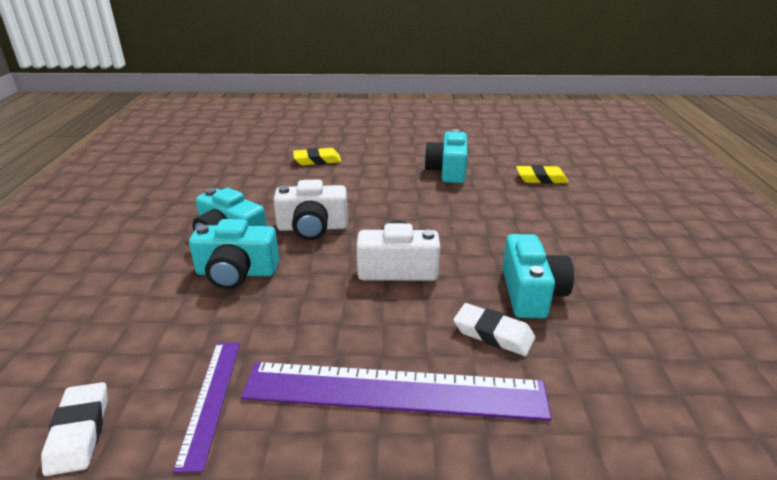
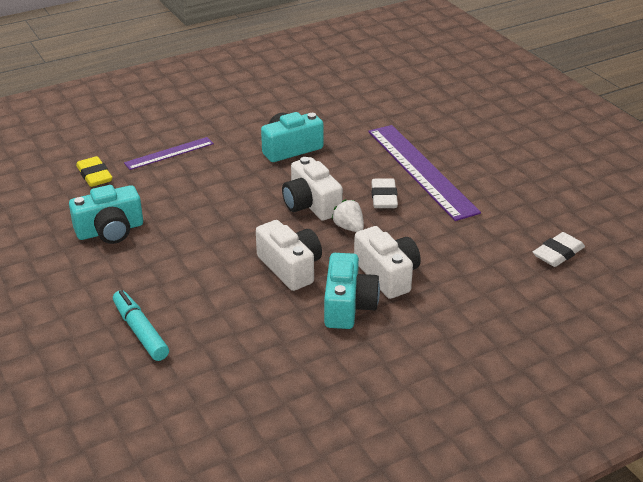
camera: 120 degrees left, 5 degrees up
purple ruler [173,342,240,473] -> purple ruler moved to [124,137,214,170]
turquoise camera [189,219,279,289] -> white camera [354,226,421,299]
yellow eraser [293,148,342,165] -> turquoise marker [113,290,169,361]
white eraser [454,303,536,356] -> white eraser moved to [371,179,398,208]
none -> white strawberry [331,199,364,232]

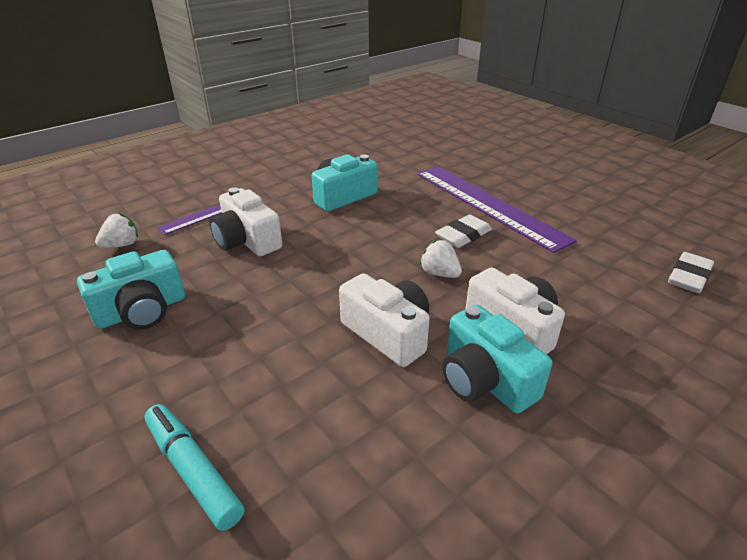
camera: 10 degrees left, 0 degrees up
yellow eraser [76,156,112,187] -> white strawberry [95,213,138,248]
white camera [282,157,343,221] -> white camera moved to [210,187,282,256]
turquoise camera [324,253,380,329] -> turquoise camera turned 150 degrees clockwise [442,305,552,413]
white eraser [371,179,398,208] -> white eraser turned 60 degrees clockwise [435,215,492,248]

